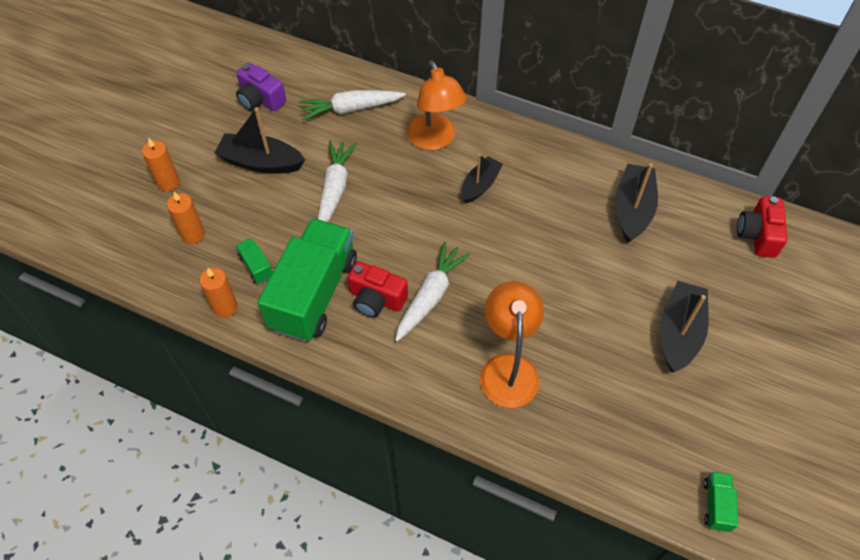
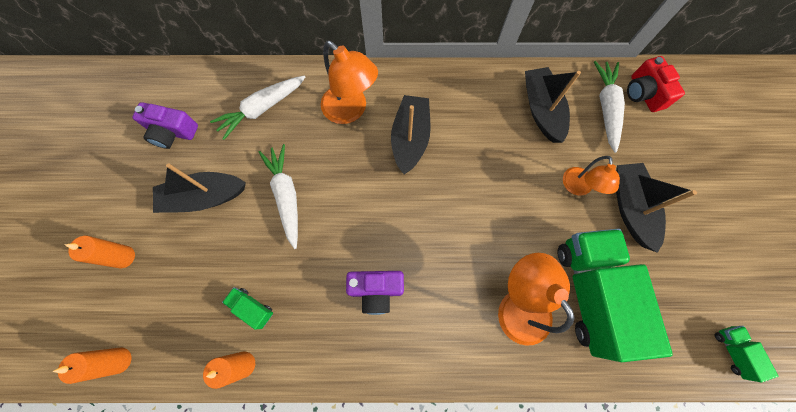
camera: 25 degrees left, 15 degrees up
orange candle [167,192,205,244] -> orange candle moved to [52,348,131,384]
green truck [258,218,357,342] -> green truck moved to [558,229,673,362]
red camera [348,261,408,318] -> purple camera [346,271,404,315]
white carrot [395,242,471,342] -> white carrot moved to [594,61,625,153]
black boat [462,154,503,203] -> black boat [391,95,431,174], size x1.51
none -> orange lamp [563,156,620,195]

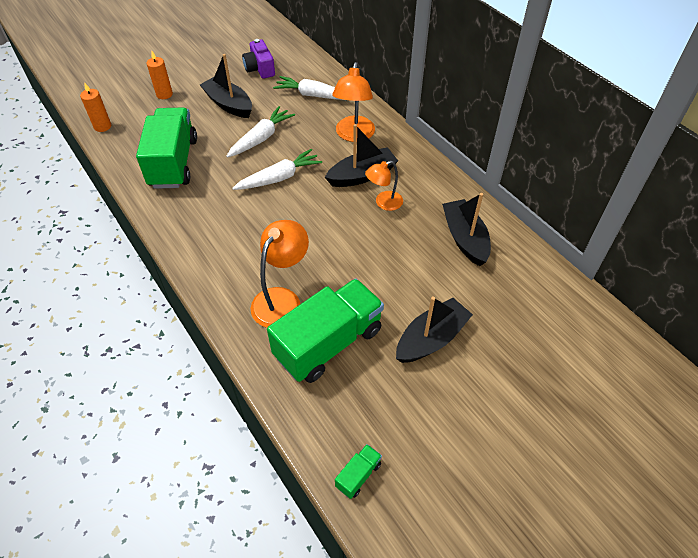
camera: 55 degrees right, 20 degrees down
orange candle [203,351,255,389] -> none
green truck [222,287,273,330] -> green truck [136,108,197,189], size x2.49
purple camera [346,271,404,315] -> none
black boat [525,67,581,143] -> black boat turned 60 degrees counterclockwise [442,193,491,266]
orange lamp [563,156,620,195] -> orange lamp moved to [365,161,403,211]
white carrot [594,61,625,153] -> white carrot moved to [232,149,322,190]
red camera [627,56,685,112] -> none

